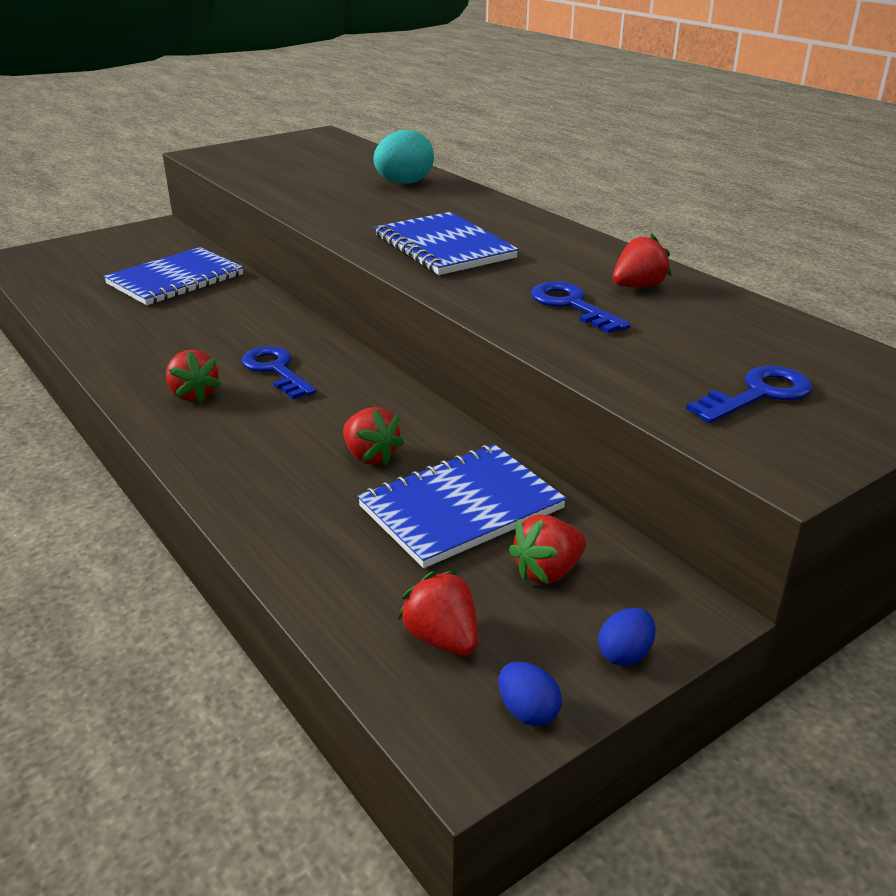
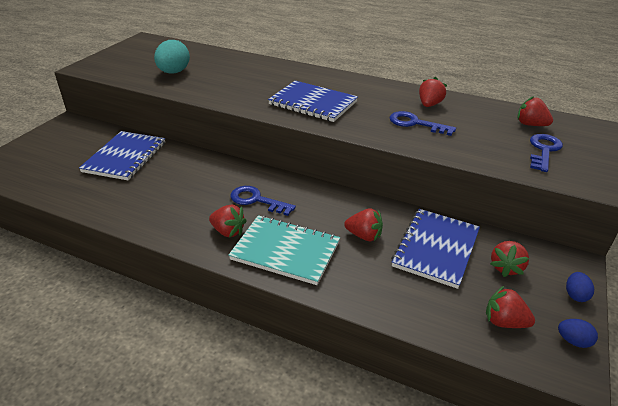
camera: 30 degrees left, 5 degrees up
turquoise egg [373,130,434,184] -> turquoise egg moved to [154,40,190,74]
none -> turquoise notebook [229,215,340,285]
none -> red strawberry [517,96,553,126]

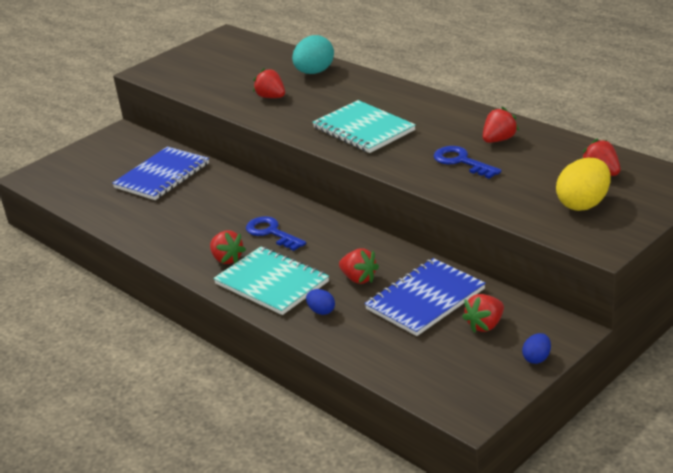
camera: 25 degrees right, 5 degrees down
turquoise egg [154,40,190,74] -> turquoise egg moved to [292,35,334,74]
blue notebook [268,81,358,122] -> turquoise notebook [312,100,416,153]
red strawberry [486,286,535,328] -> red strawberry moved to [253,68,285,98]
blue key [530,134,563,172] -> yellow egg [556,158,611,211]
blue egg [558,319,598,348] -> blue egg moved to [306,289,335,315]

